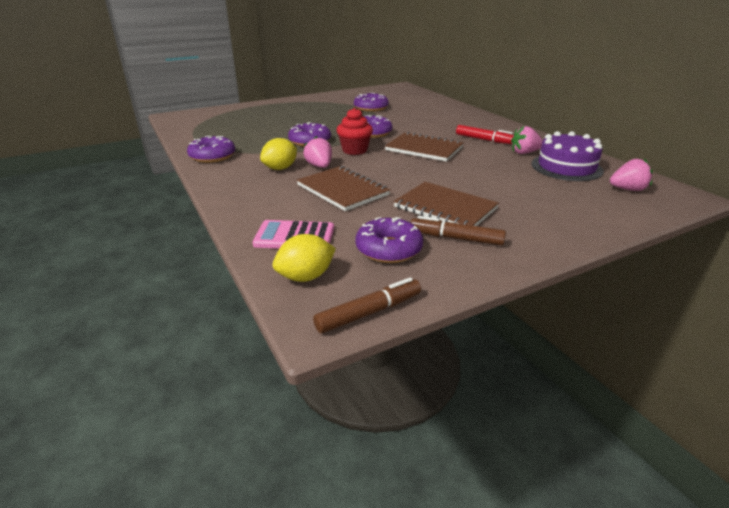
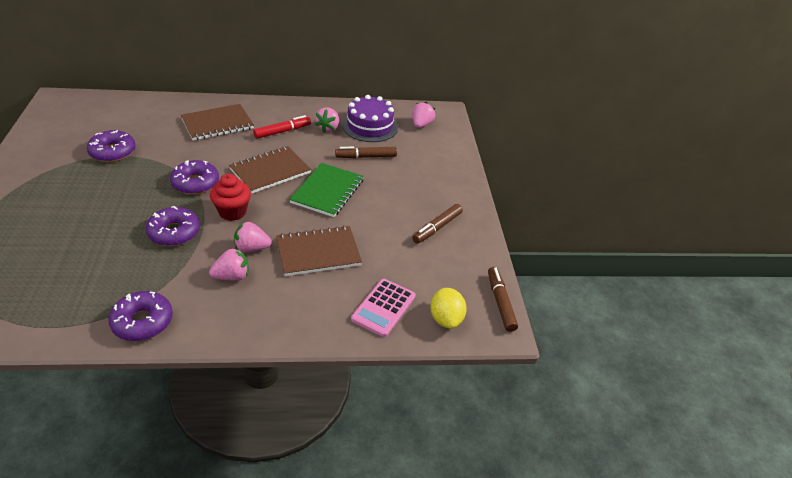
camera: 70 degrees left, 10 degrees up
yellow lemon [260,138,297,170] -> pink strawberry [209,247,248,281]
purple donut [355,217,423,263] -> none
brown notebook [394,182,499,226] -> brown notebook moved to [181,104,254,141]
none -> green notebook [289,163,364,217]
none -> brown marker [335,146,397,158]

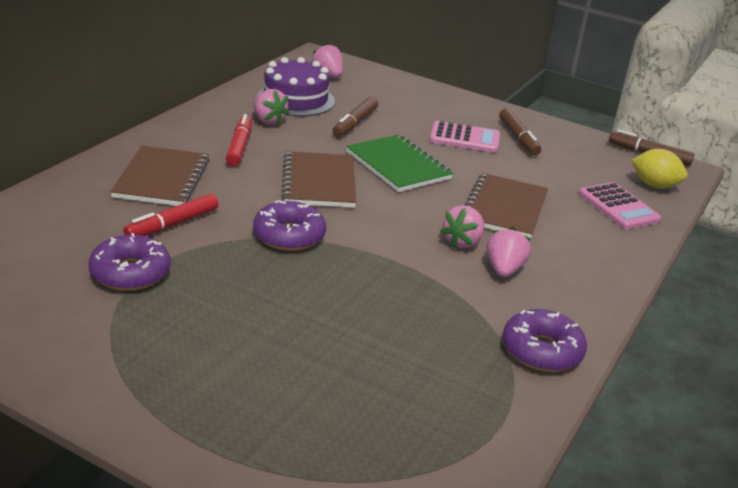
camera: 55 degrees left, 10 degrees down
purple donut [146,206,200,246] -> none
red cupcake [210,174,251,221] -> none
none -> red marker [123,194,219,236]
none -> pink calculator [430,121,500,153]

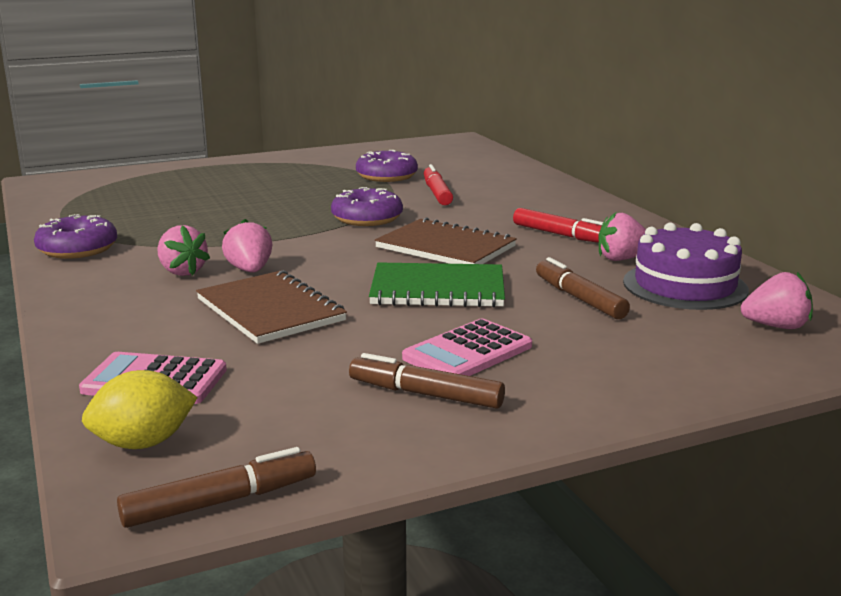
camera: 130 degrees right, 10 degrees down
brown notebook [110,146,209,206] -> none

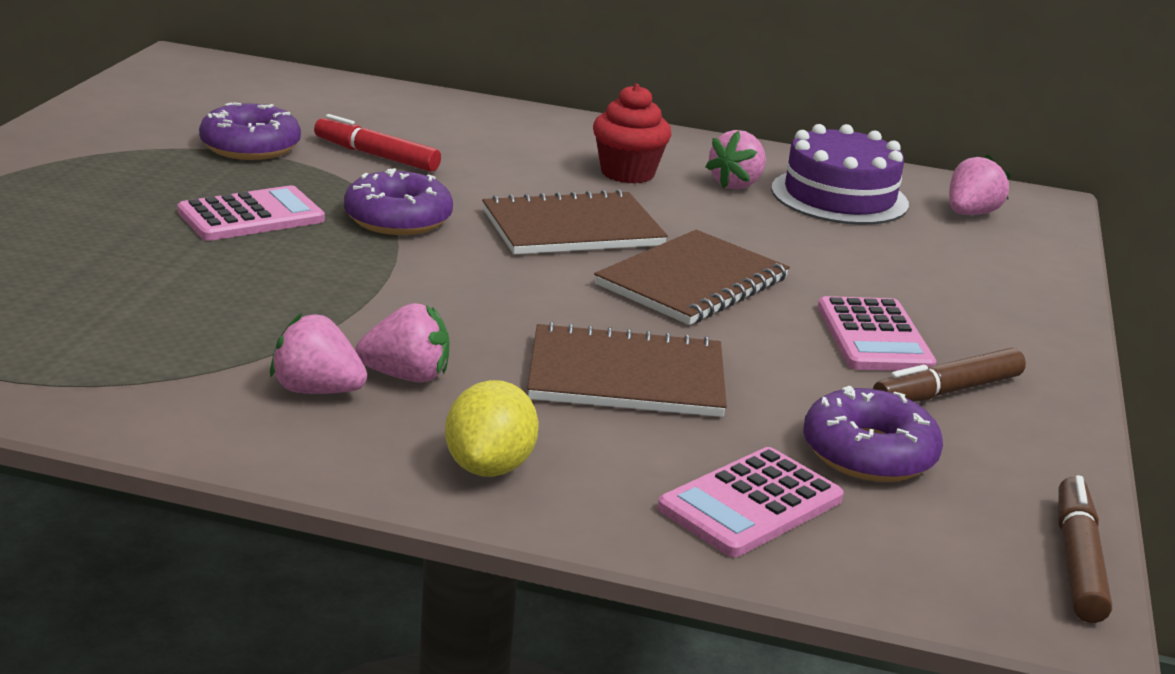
camera: 55 degrees left, 5 degrees up
purple donut [34,214,117,259] -> purple donut moved to [803,386,943,482]
yellow lemon [82,370,198,449] -> yellow lemon moved to [445,380,539,477]
pink strawberry [222,219,272,272] -> pink strawberry moved to [270,313,367,394]
green notebook [369,262,505,308] -> brown notebook [594,230,790,325]
red marker [513,208,603,243] -> red cupcake [593,84,672,184]
brown marker [536,257,630,319] -> none
none -> pink calculator [177,185,325,241]

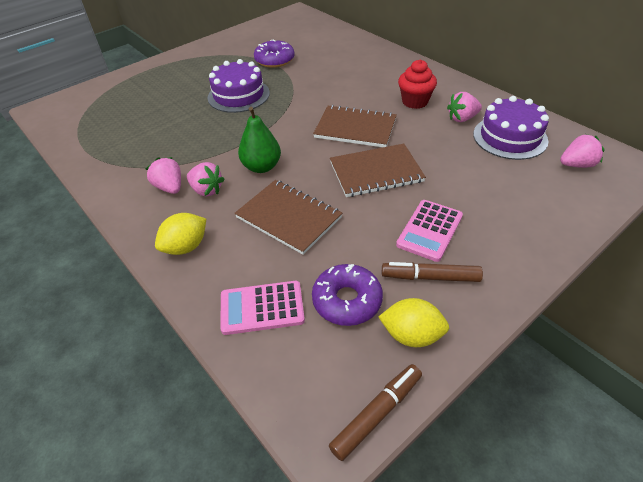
camera: 40 degrees right, 20 degrees up
pink calculator [177,185,325,241] -> purple cake [207,59,270,113]
red marker [314,114,441,172] -> none
purple donut [344,168,453,235] -> none
none -> green pear [238,107,281,173]
none -> yellow lemon [378,298,449,347]

